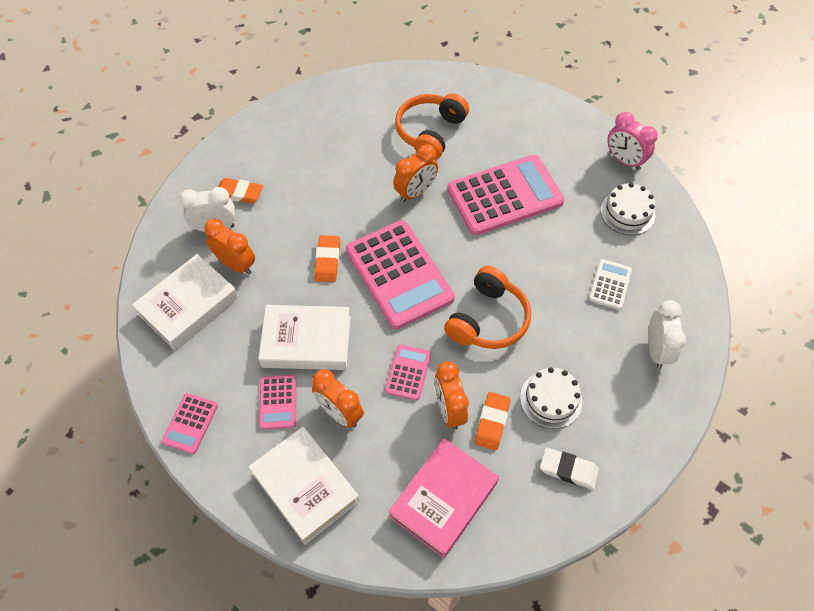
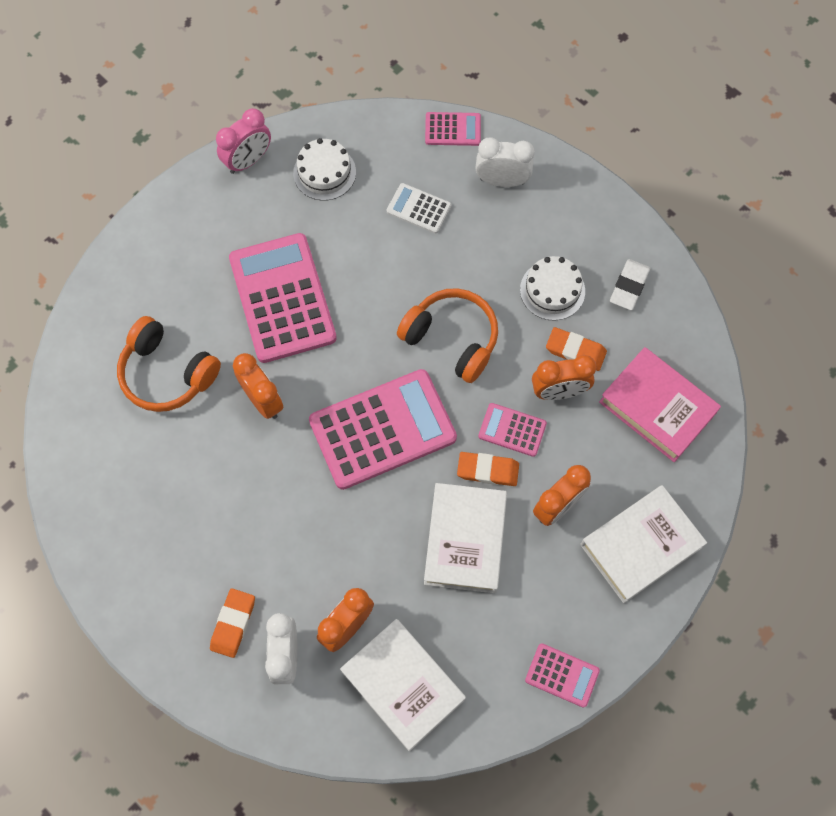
camera: 85 degrees left, 10 degrees up
pink calculator [259,375,296,429] -> pink calculator moved to [425,112,481,146]
orange eraser [315,235,340,282] -> orange eraser moved to [457,452,519,486]

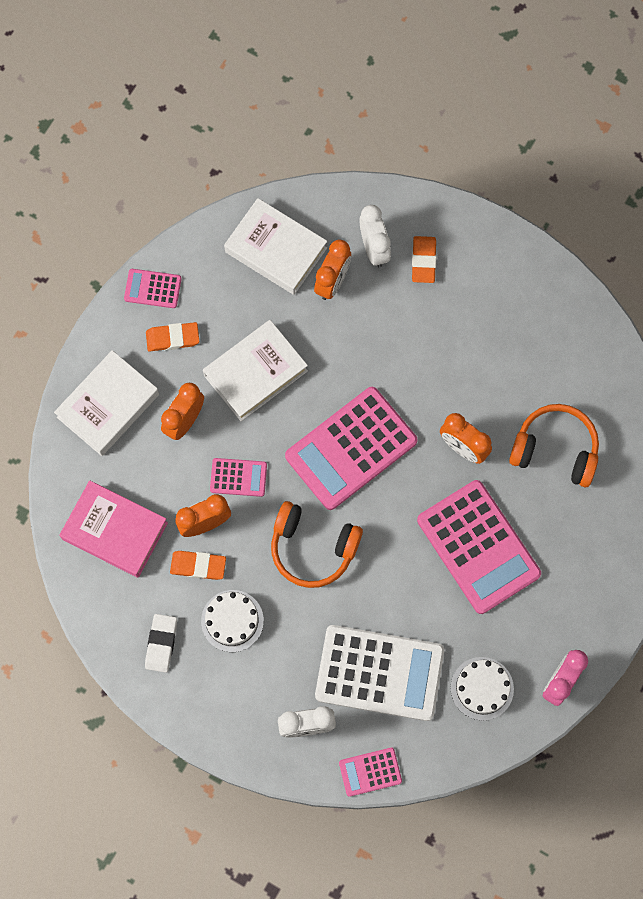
camera: 165 degrees right, 5 degrees up
white calculator [387,183,451,234] -> white calculator [315,625,444,721], size x2.13
white book [424,483,507,593] -> white book turned 60 degrees clockwise [203,320,308,421]
orange eraser [457,452,519,486] -> orange eraser moved to [146,322,199,352]

